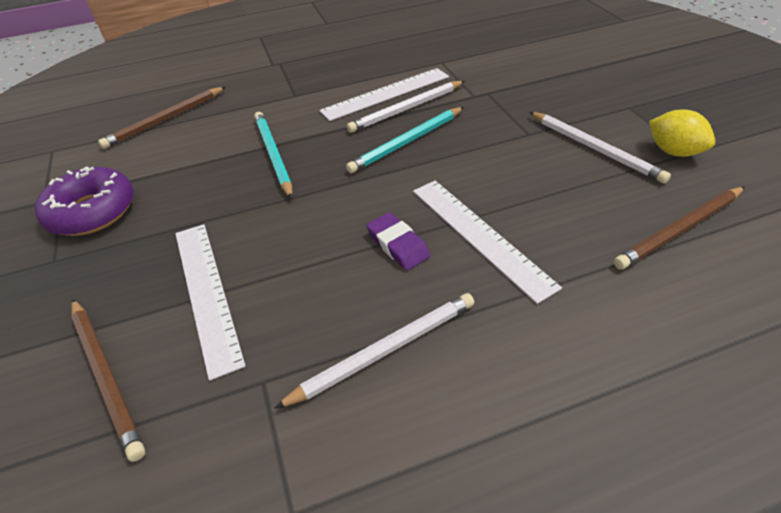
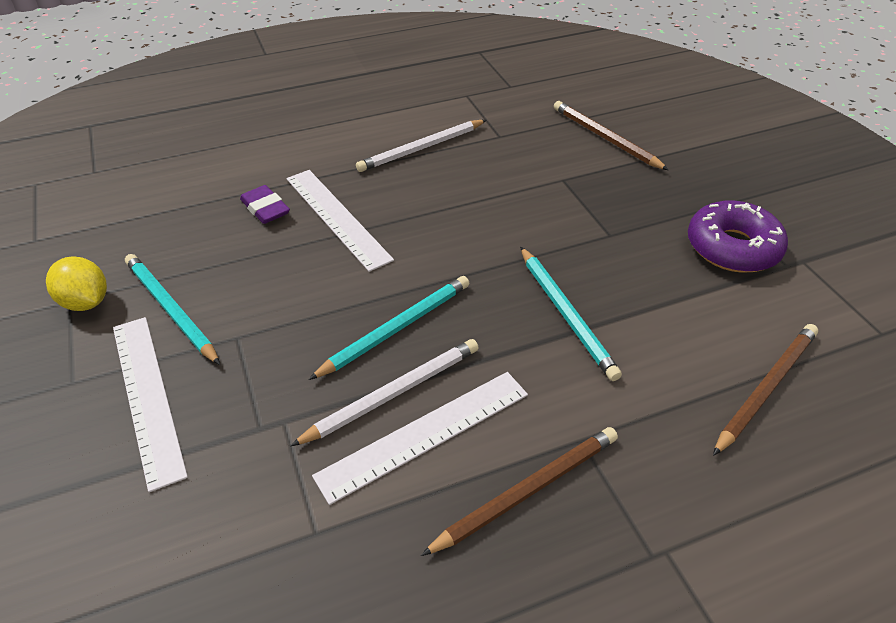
camera: 175 degrees right, 0 degrees up
white ruler [175,224,246,381] -> white ruler moved to [113,317,188,492]
purple eraser [366,212,431,270] -> purple eraser moved to [240,185,290,224]
white pencil [530,112,671,183] -> turquoise pencil [125,254,220,365]
brown pencil [614,187,745,269] -> brown pencil moved to [421,427,618,556]

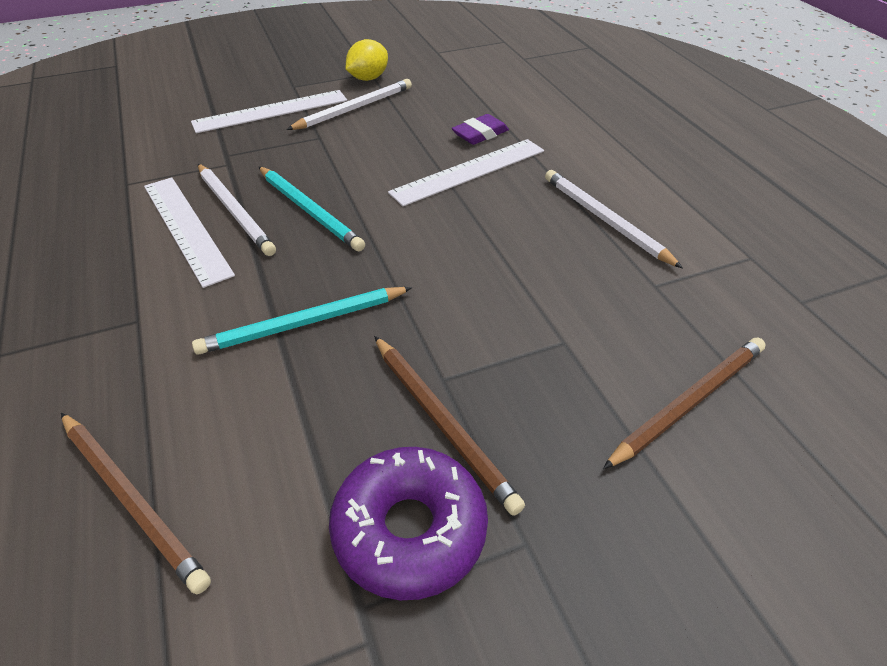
camera: 90 degrees right, 0 degrees up
turquoise pencil [125,254,220,365] -> white pencil [286,79,412,130]
brown pencil [421,427,618,556] -> brown pencil moved to [374,336,525,516]

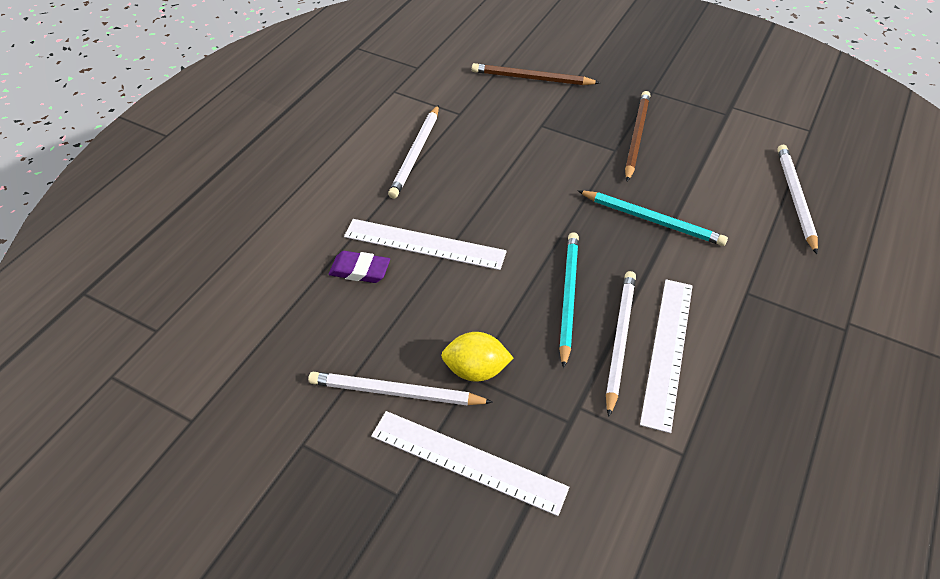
camera: 130 degrees left, 5 degrees up
brown pencil [61,413,211,594] -> white pencil [777,145,818,254]
purple donut [329,447,488,600] -> none
yellow lemon [346,39,388,81] -> yellow lemon moved to [441,332,513,382]

